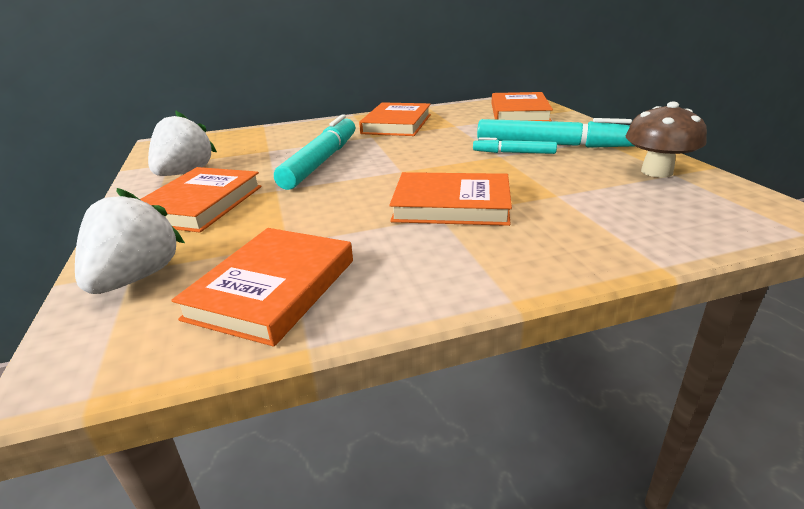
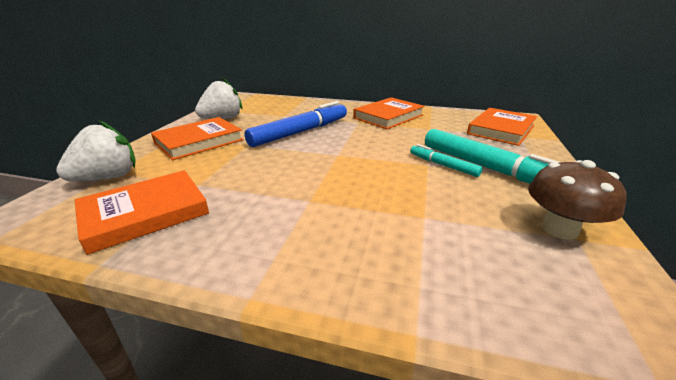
camera: 30 degrees right, 0 degrees up
turquoise marker [274,115,355,190] -> blue marker [244,101,347,147]
orange book [389,172,512,226] -> none

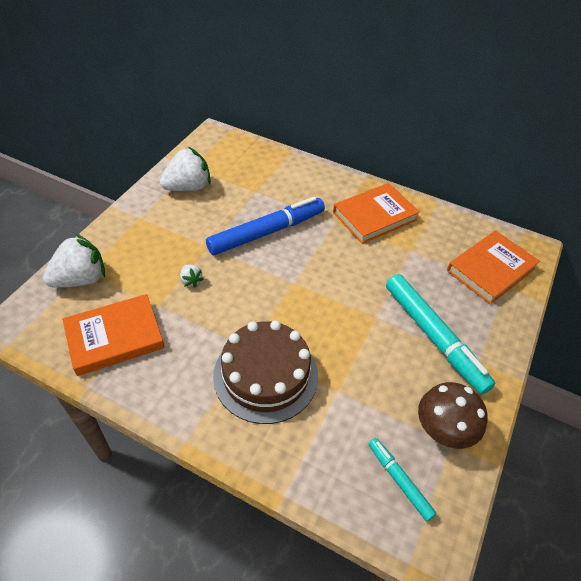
camera: 10 degrees right, 20 degrees up
orange book [151,117,243,160] -> none
turquoise marker [410,144,482,177] -> turquoise marker moved to [369,438,437,521]
none -> white strawberry [180,265,203,287]
none -> brown cake [213,320,318,424]

